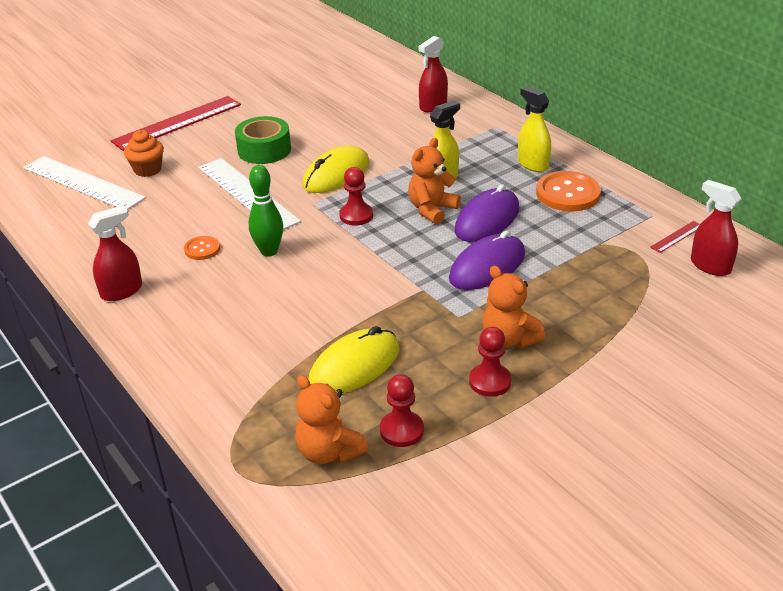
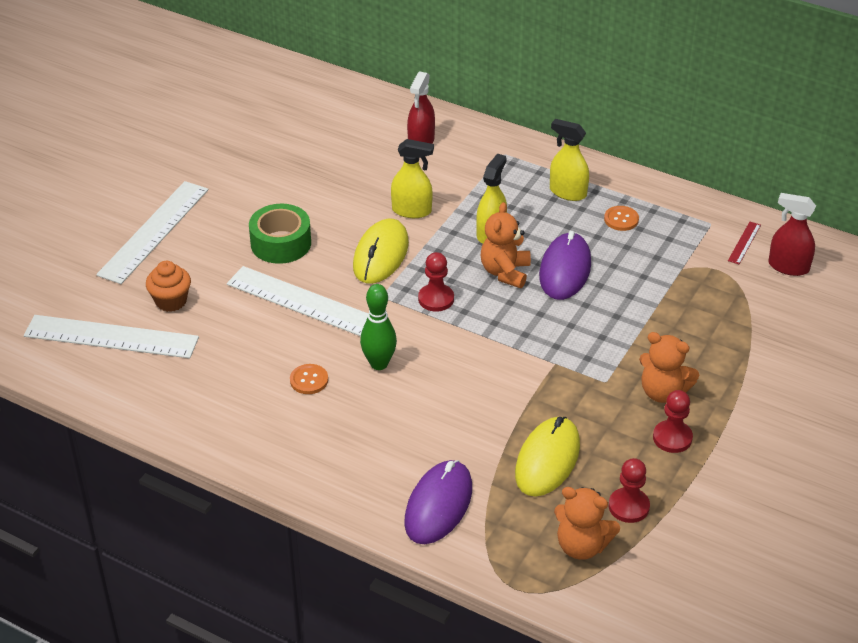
camera: 25 degrees left, 5 degrees up
red spray bottle [88,206,142,301] -> none
red ruler [111,96,241,151] -> white ruler [96,181,208,284]
purple mouse [449,231,525,290] -> purple mouse moved to [404,460,472,544]
orange button [536,171,601,211] -> orange button [604,206,639,231], size x0.53
none -> yellow spray bottle [391,139,434,218]

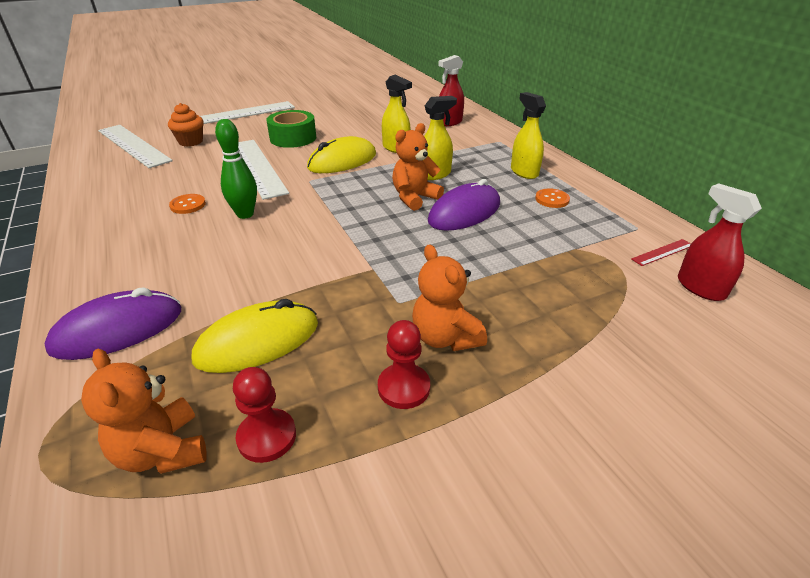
camera: 35 degrees right, 5 degrees down
red pawn [418,252,454,312] -> none

